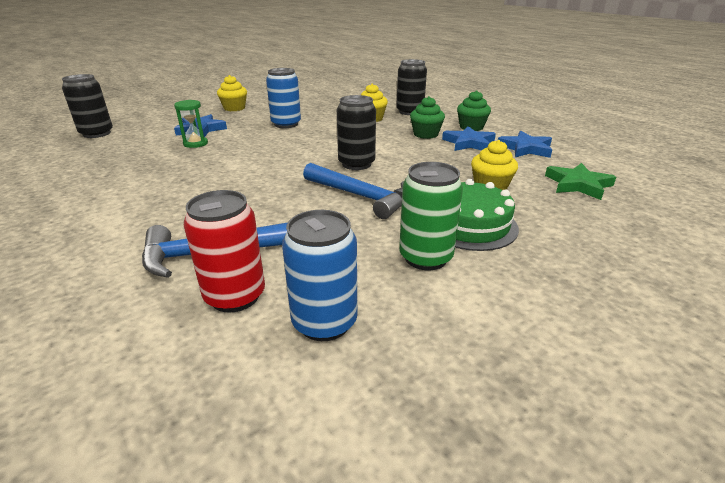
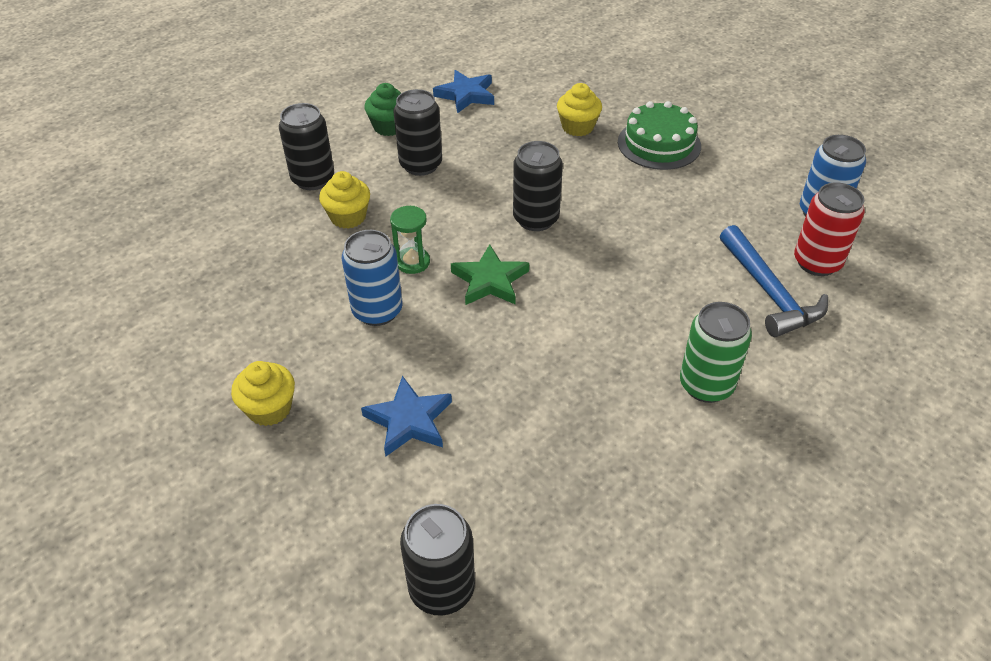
camera: 95 degrees left, 15 degrees up
green hourglass [174,100,208,148] -> green hourglass moved to [390,206,430,274]
blue hammer [303,163,404,219] -> none
green can [399,162,463,270] -> green can moved to [680,302,752,403]
green cupcake [410,96,445,139] -> black can [394,89,442,176]
blue star [442,126,496,151] -> none
green star [545,163,616,200] -> green star moved to [451,244,529,305]

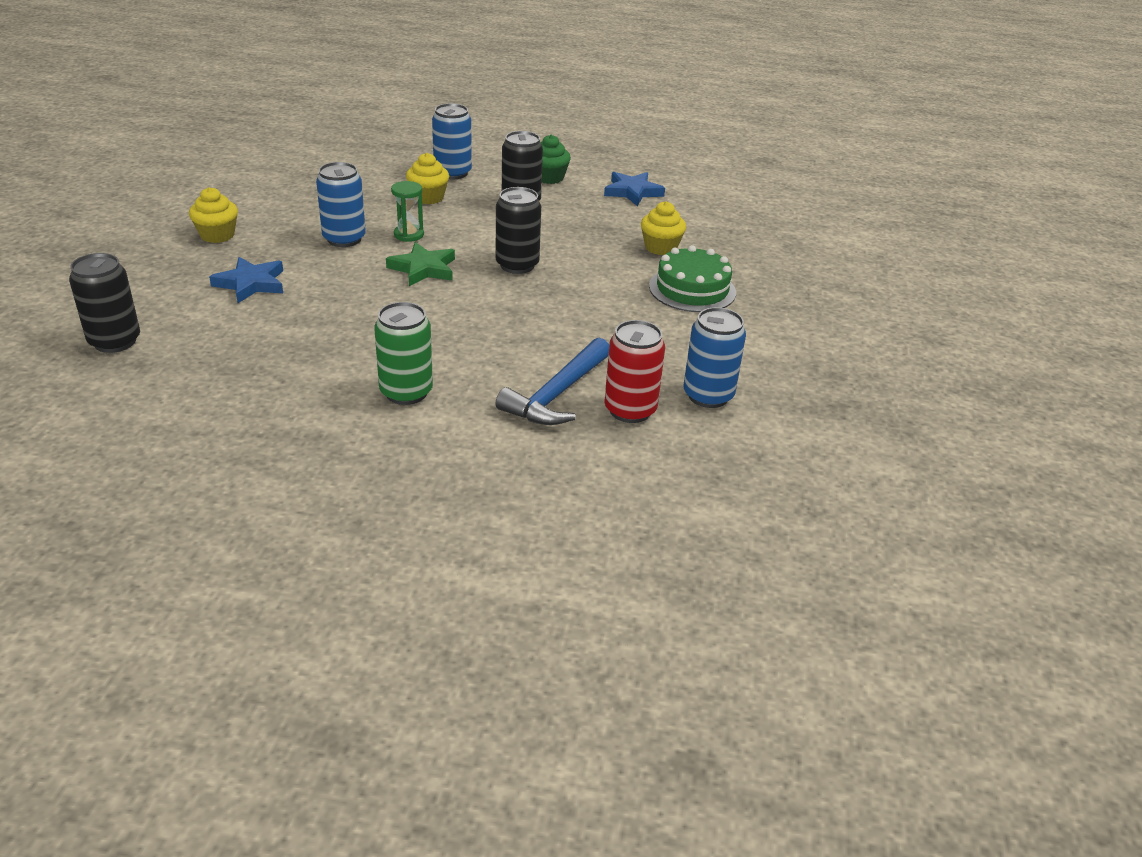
camera: 50 degrees right, 10 degrees down
black can [279,103,334,190] -> blue can [432,103,472,179]

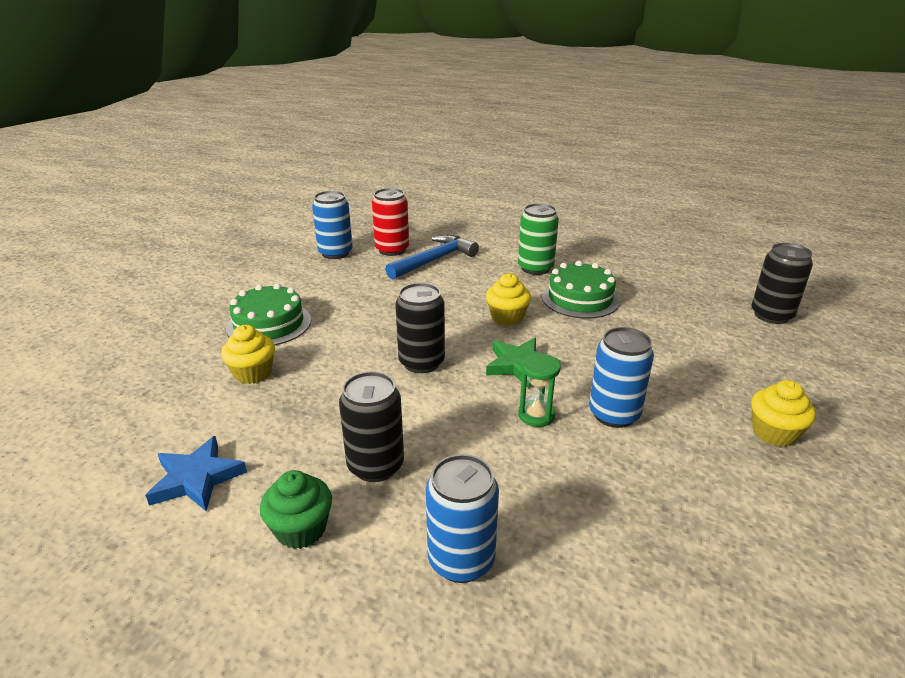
camera: 165 degrees left, 5 degrees down
blue star [209,257,283,303] -> none
yellow cupcake [406,153,449,204] -> yellow cupcake moved to [486,273,531,326]
none -> green cake [542,261,620,319]

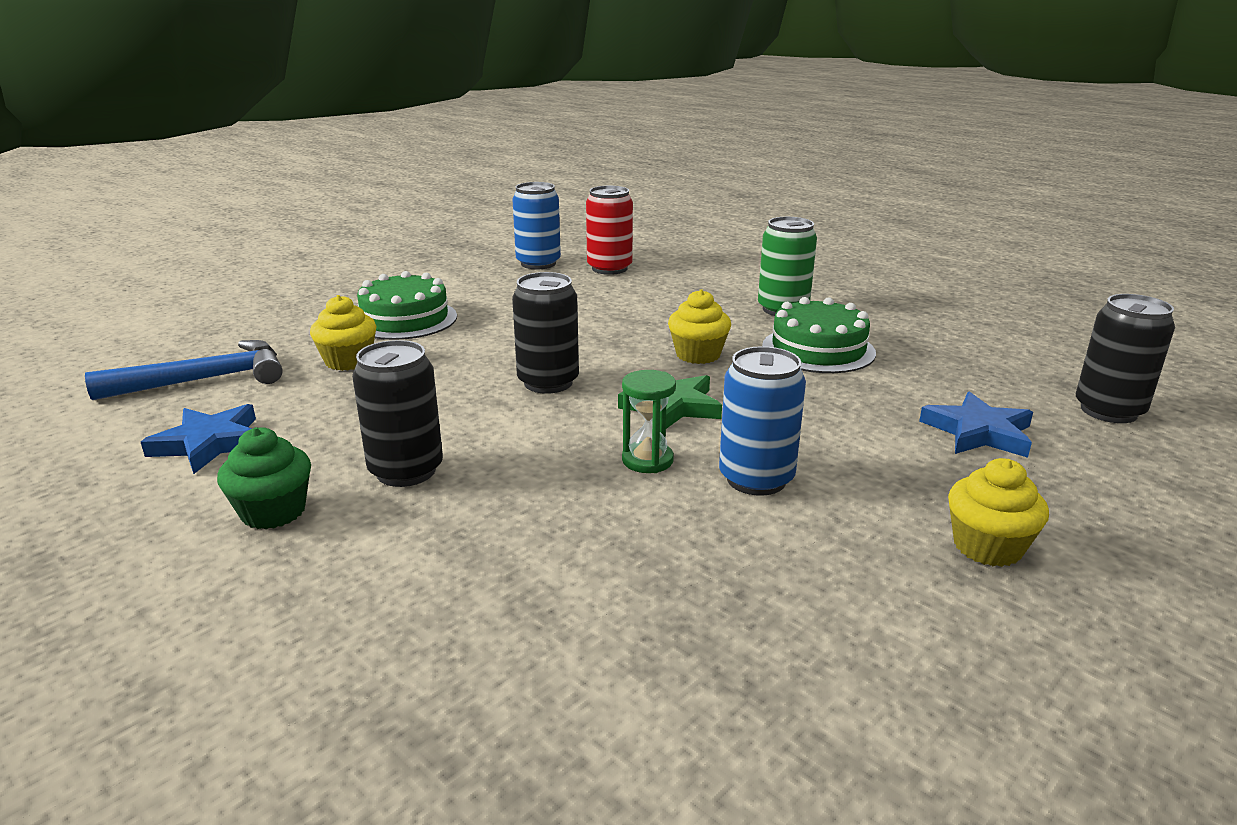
camera: 20 degrees right, 5 degrees down
blue hammer [385,235,479,280] -> blue hammer moved to [85,340,283,400]
blue can [426,454,499,583] -> none
none -> blue star [919,391,1033,458]

